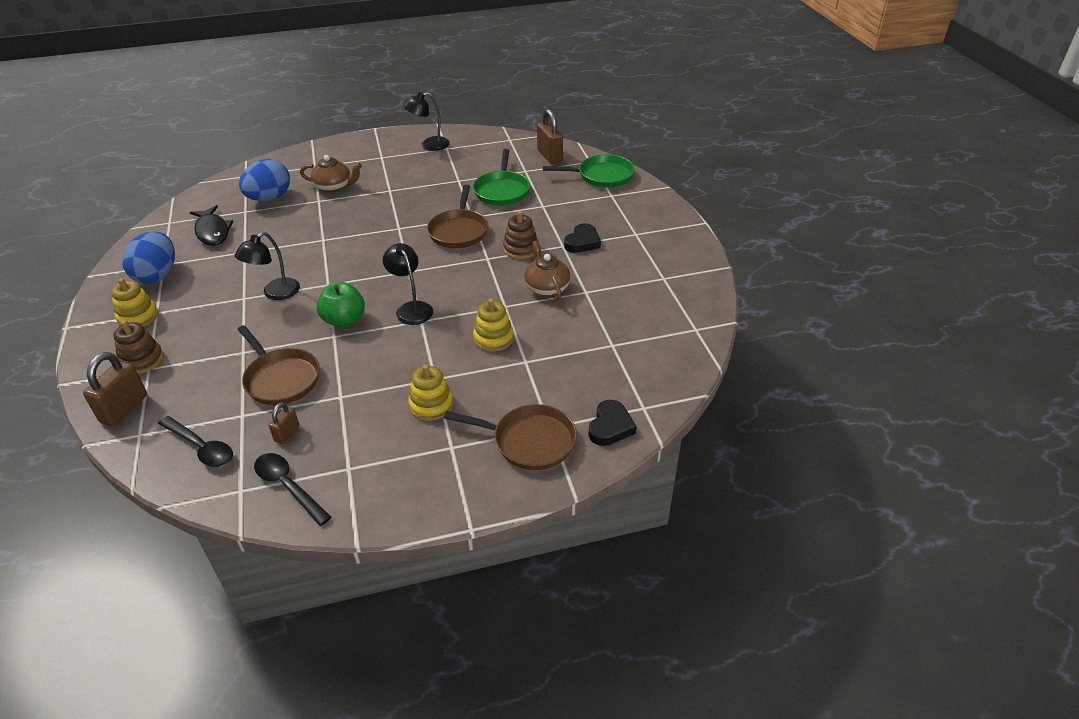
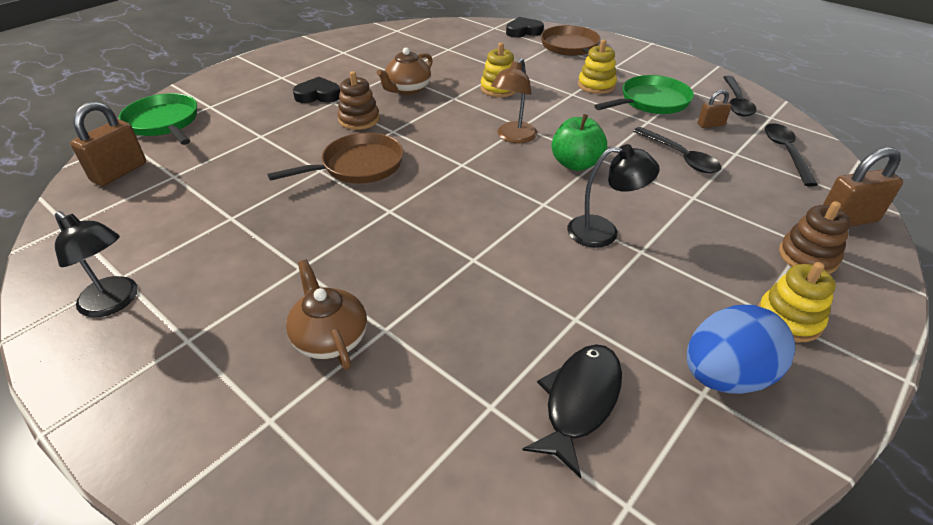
camera: 125 degrees left, 0 degrees up
brown pan [237,325,320,405] -> black spoon [633,127,721,173]
blue egg [239,159,290,201] -> none
black lamp [383,243,433,325] -> brown lamp [491,58,538,143]
green pan [473,149,530,206] -> green pan moved to [594,75,694,114]

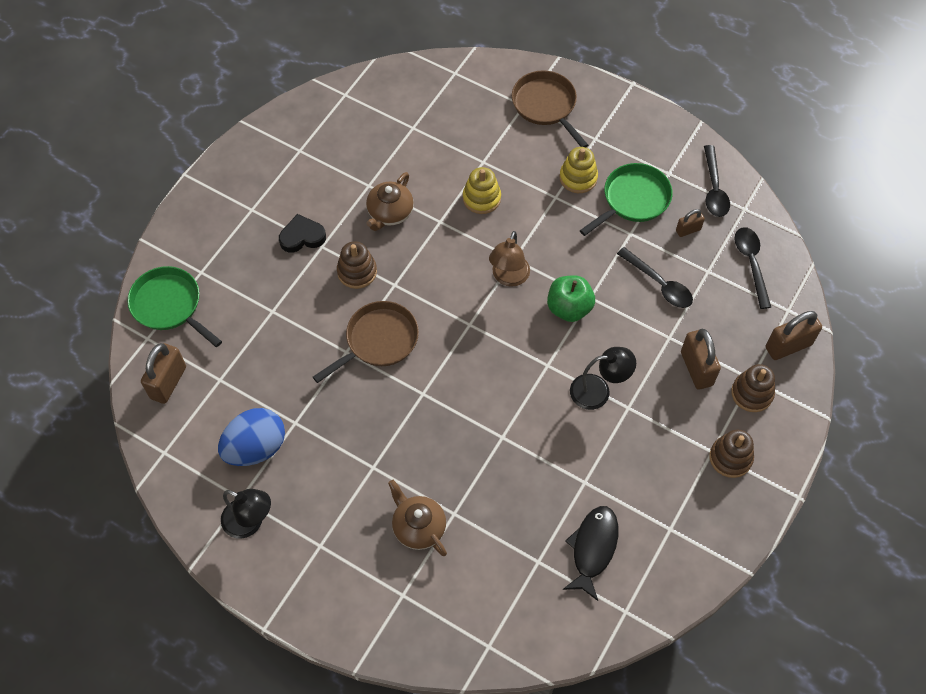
camera: 10 degrees left, 20 degrees up
black heart [506,17,544,37] -> none
blue egg [687,305,795,394] -> blue egg moved to [218,408,285,466]
yellow stacking toy [758,262,836,342] -> brown stacking toy [710,430,754,478]
none -> brown padlock [681,329,721,390]

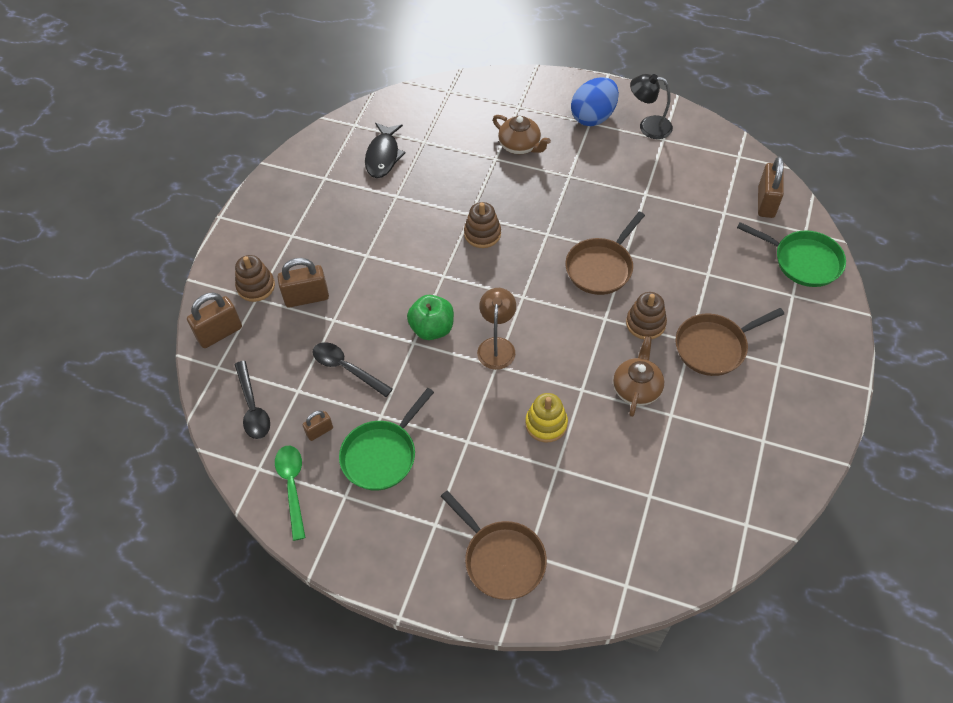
camera: 170 degrees right, 5 degrees down
blue egg [218,408,285,466] -> blue egg moved to [571,77,619,126]
black heart [279,214,326,253] -> brown pan [675,308,784,376]
yellow stacking toy [560,147,598,193] -> none
black lamp [570,347,636,410] -> none
brown padlock [681,329,721,390] -> brown padlock turned 75 degrees counterclockwise [277,258,329,307]
black spoon [704,145,730,217] -> green spoon [275,446,306,541]
brown stacking toy [710,430,754,478] -> brown stacking toy moved to [464,202,501,248]

